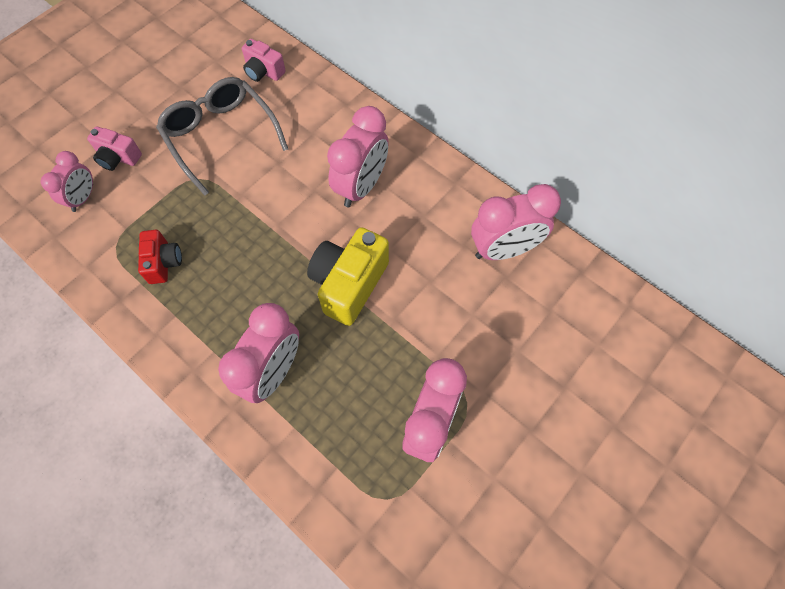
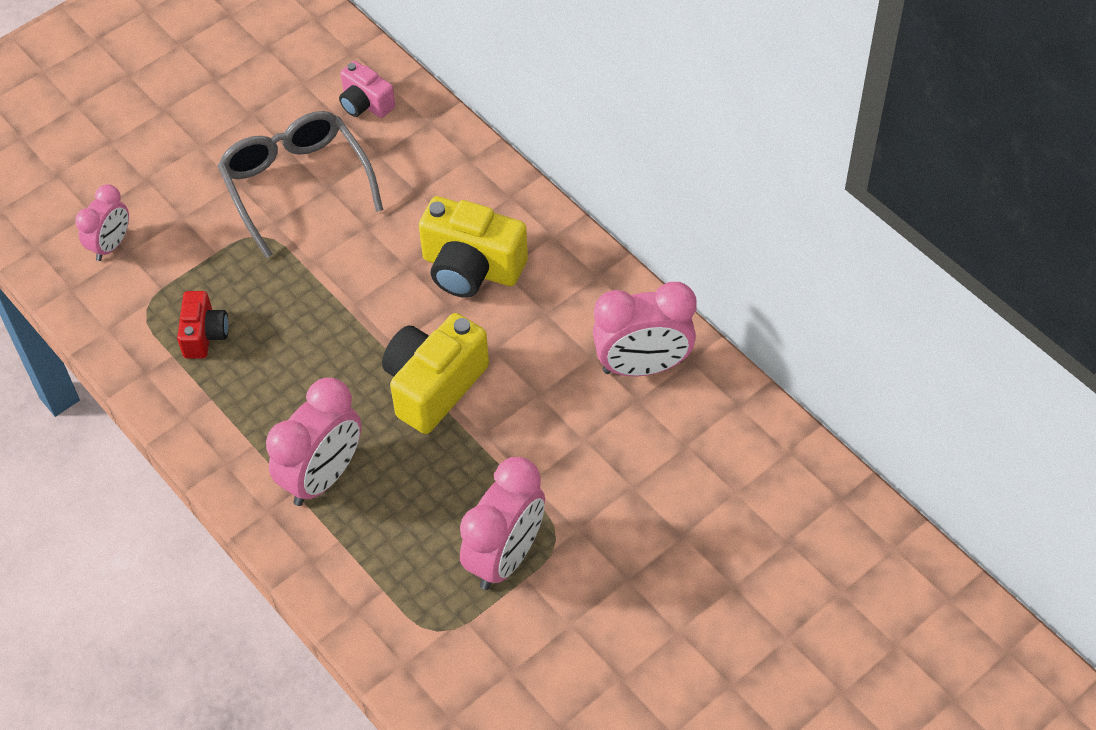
camera: 10 degrees right, 10 degrees down
pink camera [87,127,142,171] -> none
pink clock [327,106,389,207] -> yellow camera [419,196,528,298]

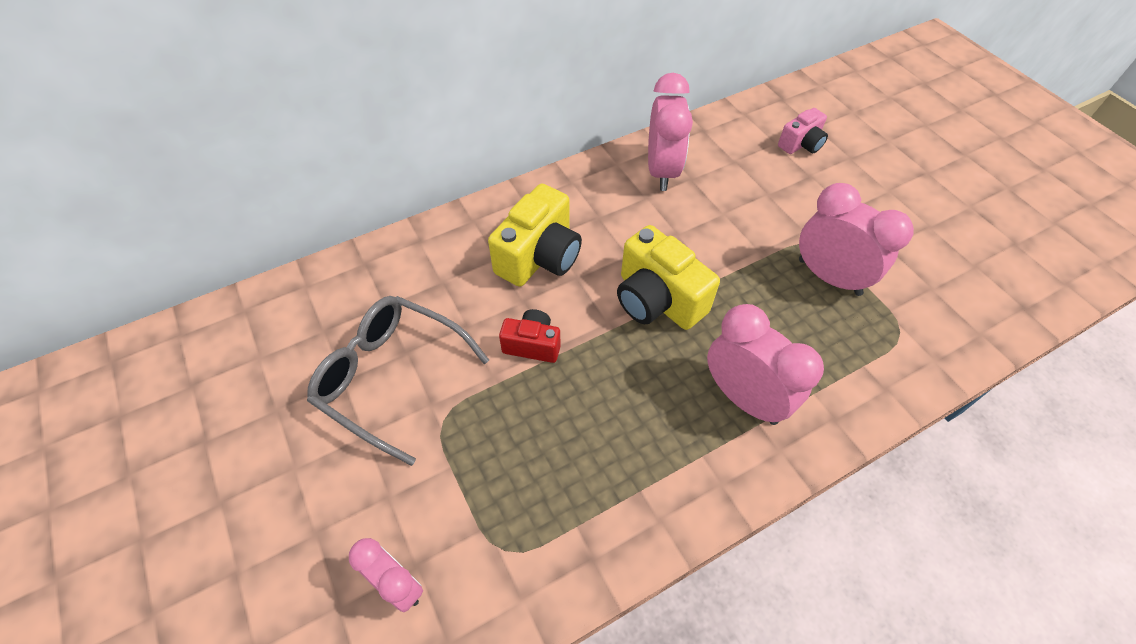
camera: 80 degrees left, 0 degrees up
red camera [177,291,229,359] -> red camera moved to [499,309,561,363]
grey glasses [218,111,383,258] -> grey glasses turned 45 degrees clockwise [307,296,489,466]
pink camera [339,61,395,118] -> pink camera moved to [778,108,828,154]

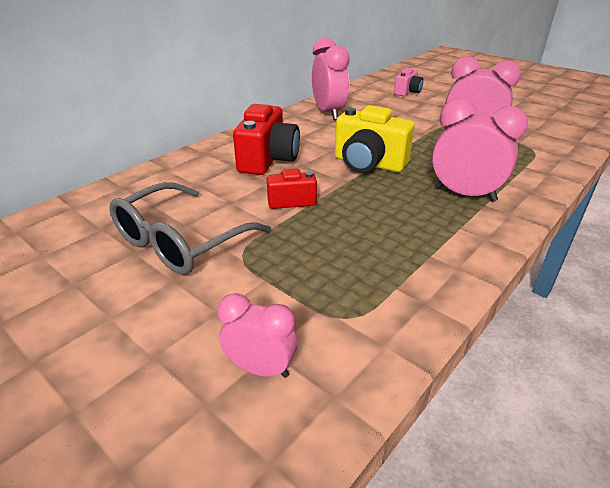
camera: 20 degrees left, 20 degrees down
grey glasses [307,296,489,466] -> grey glasses turned 60 degrees counterclockwise [109,182,271,275]
yellow camera [488,184,582,287] -> red camera [233,104,300,175]

